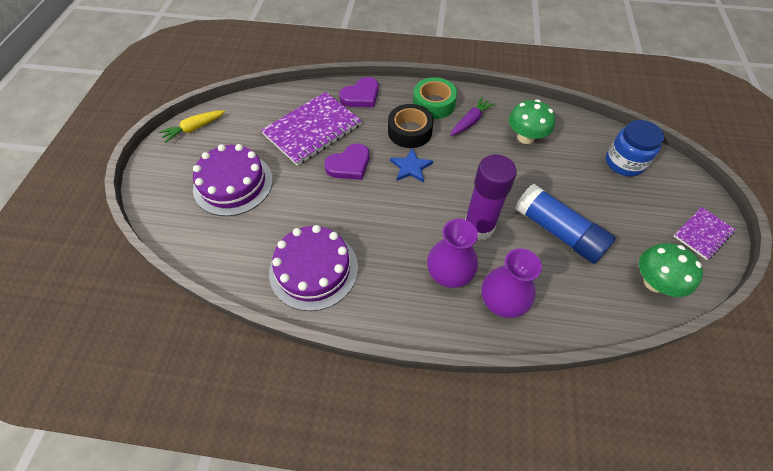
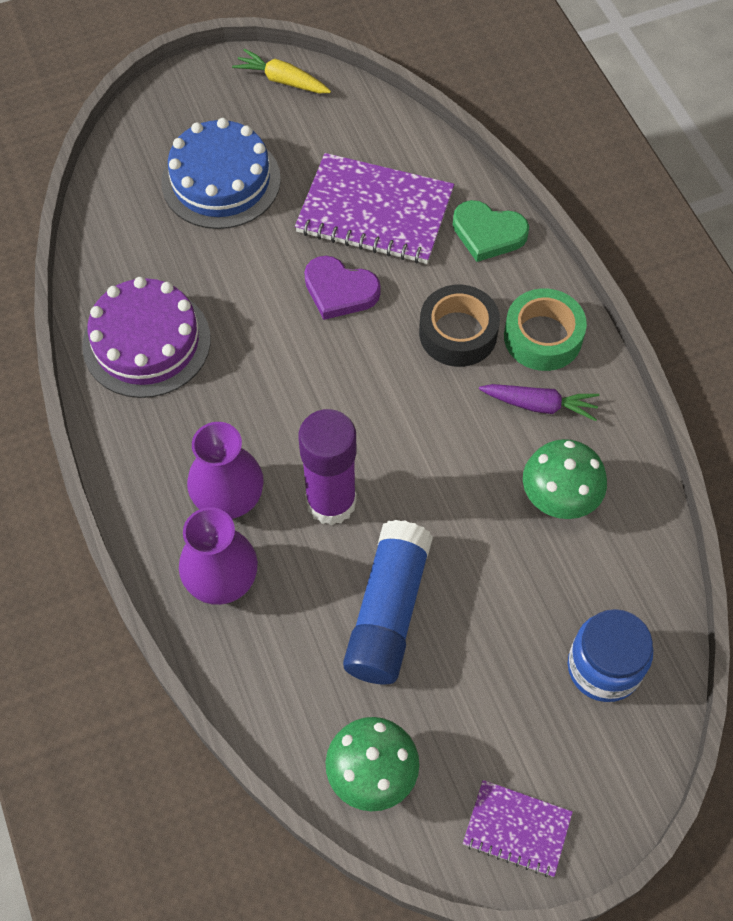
camera: 60 degrees right, 5 degrees up
purple cake [193,144,273,216] -> blue cake [161,118,281,229]
purple heart [339,77,379,107] -> green heart [453,200,529,262]
blue star [390,148,433,183] -> none

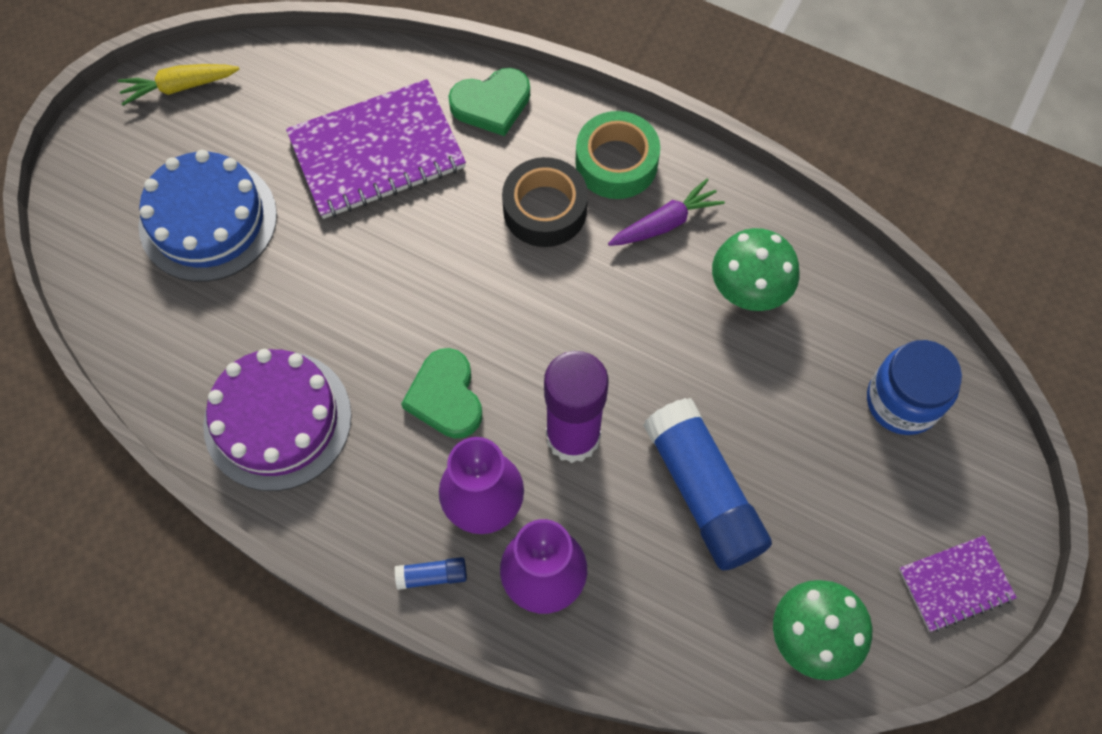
camera: 40 degrees left, 5 degrees up
purple heart [304,256,381,320] -> none
none -> blue glue stick [395,557,467,590]
none -> green heart [401,348,482,438]

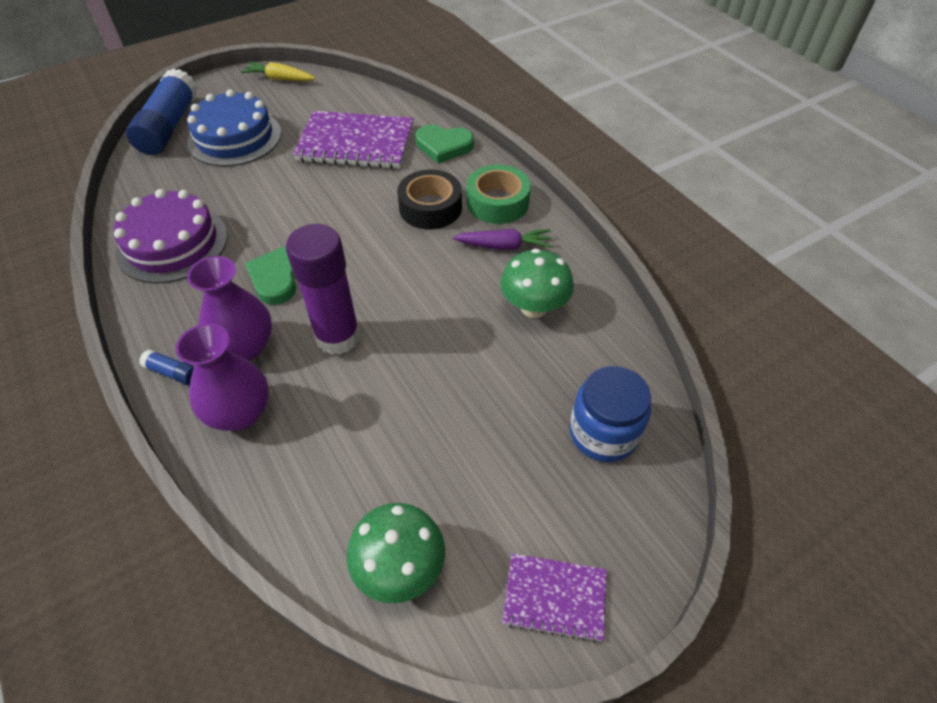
camera: 30 degrees right, 15 degrees down
blue glue stick [643,398,772,571] -> blue glue stick moved to [126,69,198,155]

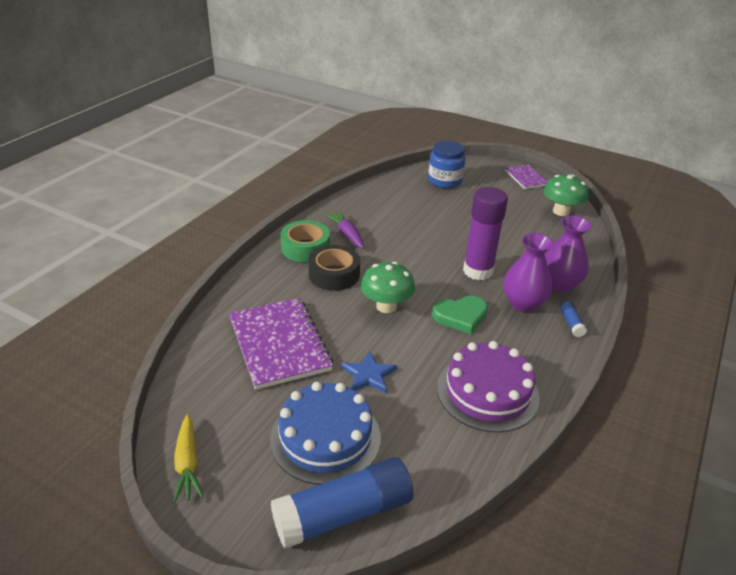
camera: 120 degrees left, 15 degrees down
green heart [415,125,474,163] -> none
green mushroom [500,248,574,318] -> green mushroom moved to [361,261,415,313]
none -> blue star [341,351,397,394]

